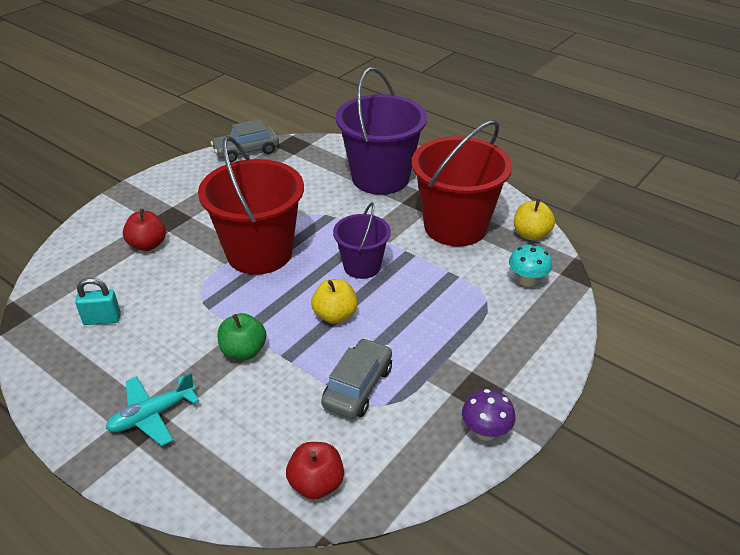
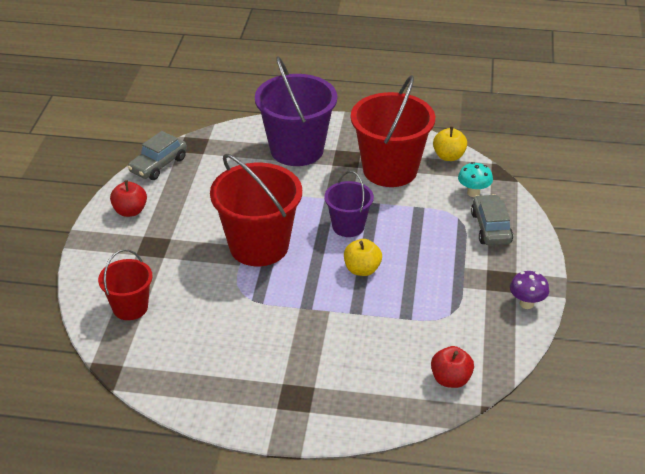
camera: 30 degrees left, 0 degrees up
turquoise padlock [75,278,121,325] -> none
turquoise plane [106,373,199,446] -> none
red apple [123,209,166,251] -> red apple moved to [110,180,147,217]
green apple [218,313,266,360] -> none
grey car [321,338,392,419] -> grey car moved to [471,194,513,246]
none -> red bucket [98,249,152,320]

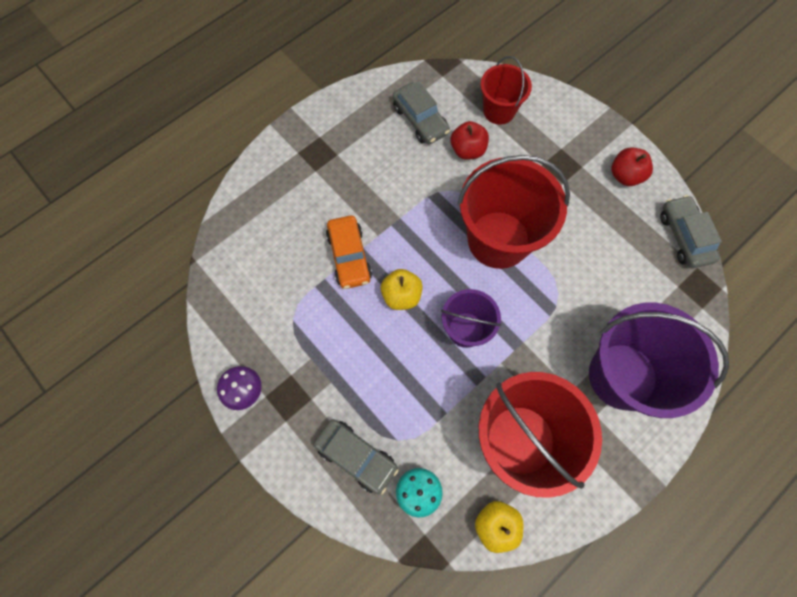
camera: 130 degrees right, 30 degrees up
red apple [431,346,474,388] -> red apple moved to [451,121,489,160]
none -> orange car [326,216,372,289]
none -> grey car [392,81,450,144]

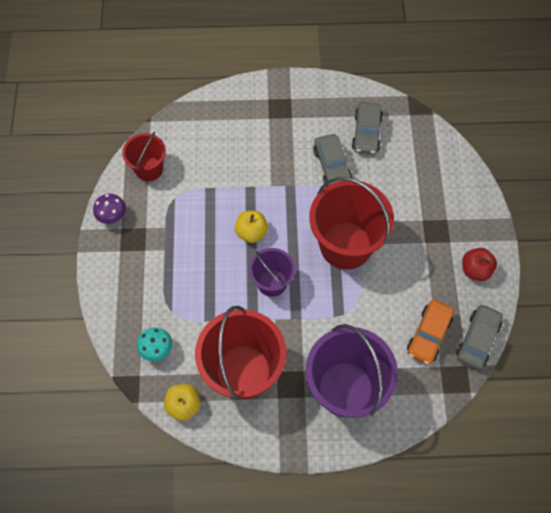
camera: 40 degrees right, 5 degrees down
grey car [314,419,399,494] -> grey car moved to [313,134,352,187]
orange car [326,216,372,289] -> orange car moved to [407,300,454,365]
red apple [451,121,489,160] -> none
red bucket [480,56,532,125] -> red bucket moved to [122,132,166,181]

